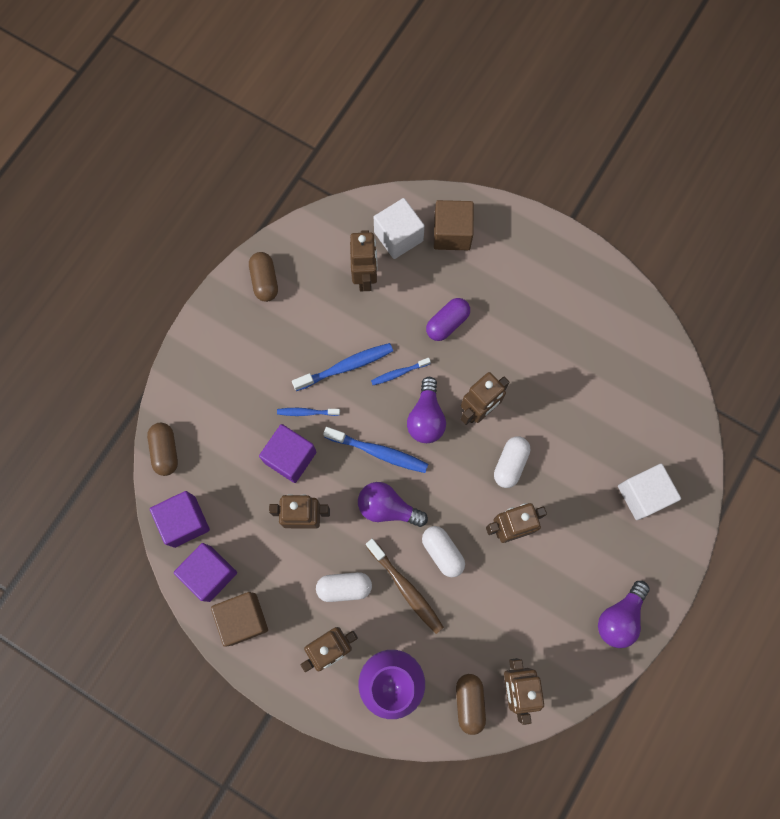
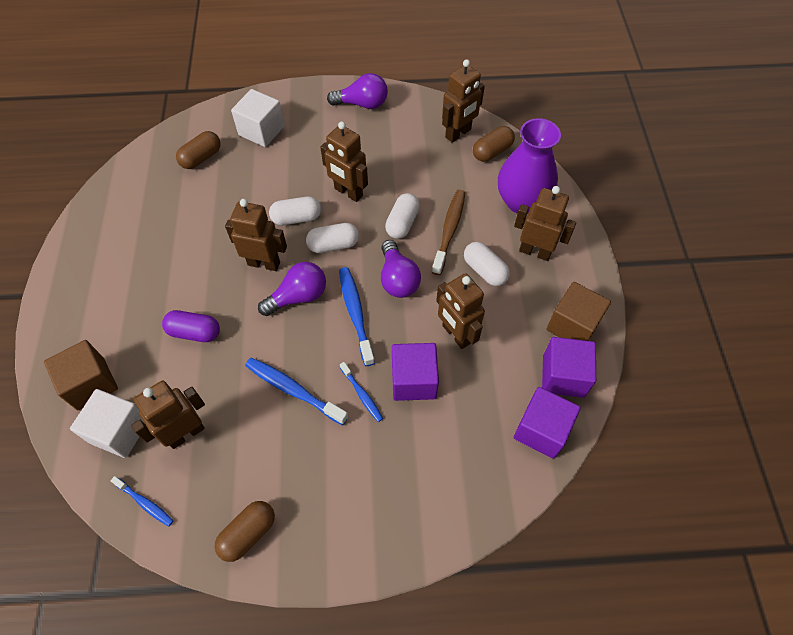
camera: 125 degrees left, 15 degrees down
brown capsule [147,423,178,476] -> brown capsule moved to [176,131,221,169]
blue toothbrush [371,358,431,385] -> blue toothbrush moved to [110,476,174,526]
none -> white capsule [306,223,359,253]

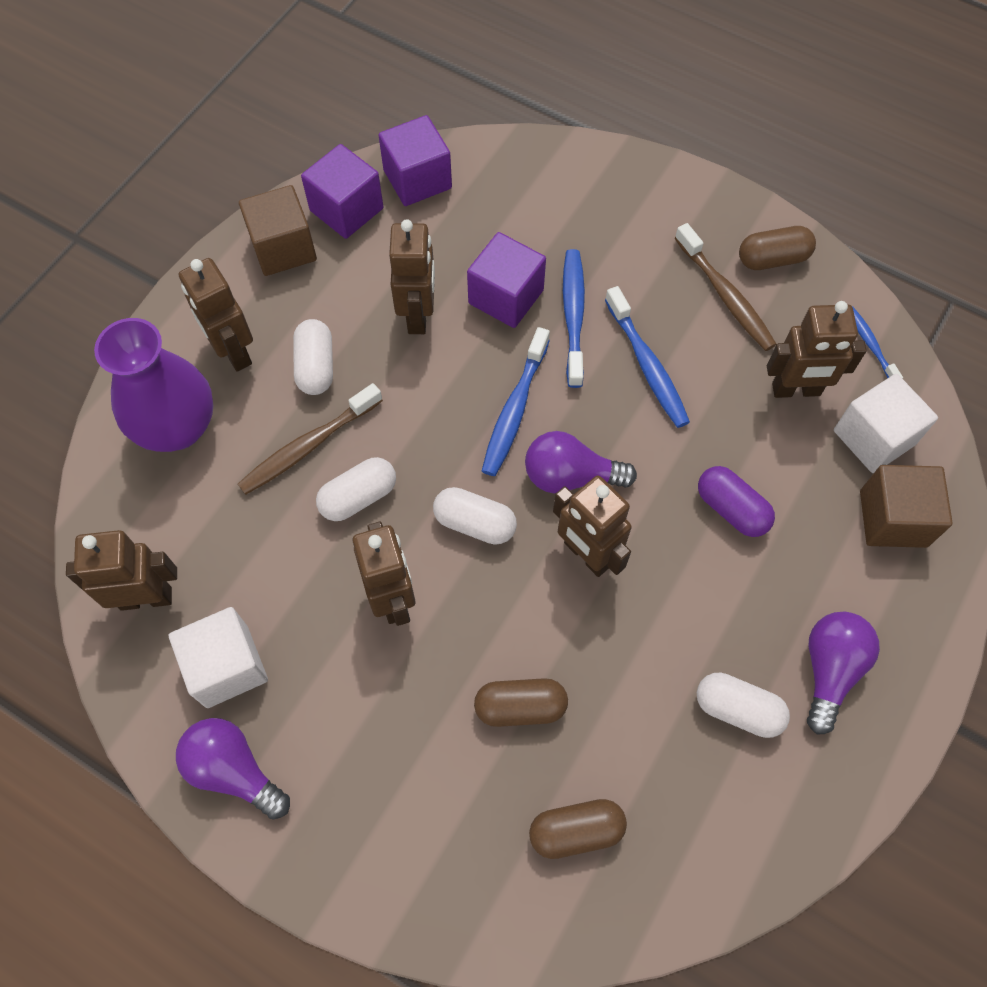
camera: 145 degrees left, 5 degrees up
white cube [231,89,284,147] -> white cube moved to [169,607,268,708]
white capsule [269,196,321,225] -> white capsule moved to [697,672,790,738]
blue toothbrush [340,362,383,422] -> blue toothbrush [563,249,585,388], size x1.70
purple light bulb [381,240,421,298] -> purple light bulb moved to [807,611,880,735]
brown capsule [473,126,515,162] -> brown capsule moved to [474,678,568,727]
none -> brown toothbrush [675,223,776,351]

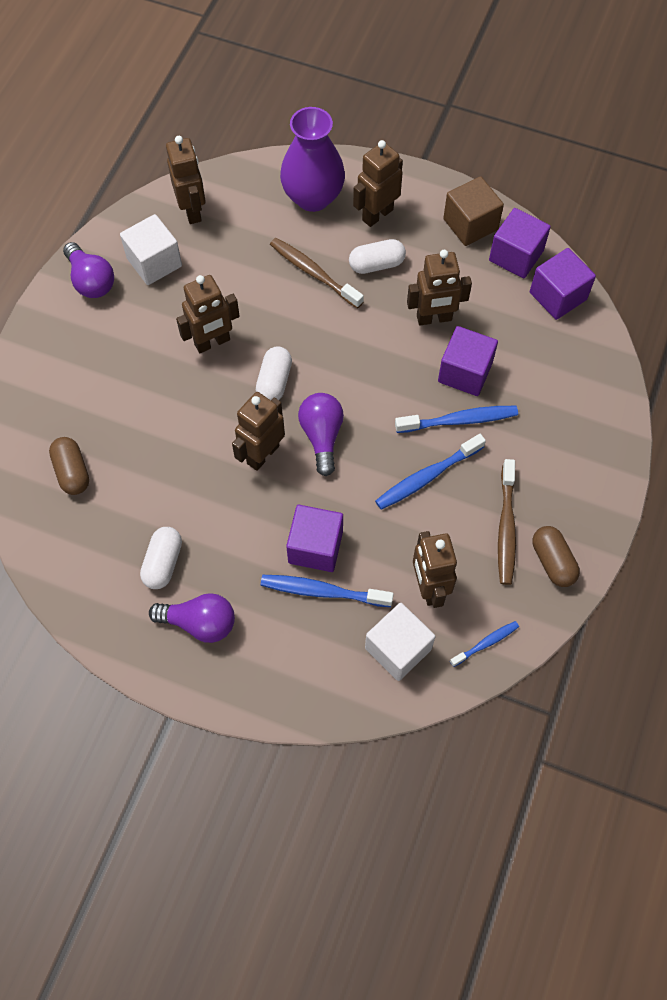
camera: 80 degrees right, 0 degrees up
purple light bulb [176,718,290,820] -> purple light bulb turned 120 degrees clockwise [63,242,114,298]
white capsule [316,457,396,521] -> none
brown capsule [474,678,568,727] -> none
blue toothbrush [482,327,550,476] -> blue toothbrush moved to [260,575,394,607]
brown toothbrush [675,223,776,351] -> brown toothbrush turned 45 degrees counterclockwise [498,459,516,585]
purple capsule [698,466,775,537] -> purple cube [286,505,343,572]
brown cube [860,465,953,548] -> none

